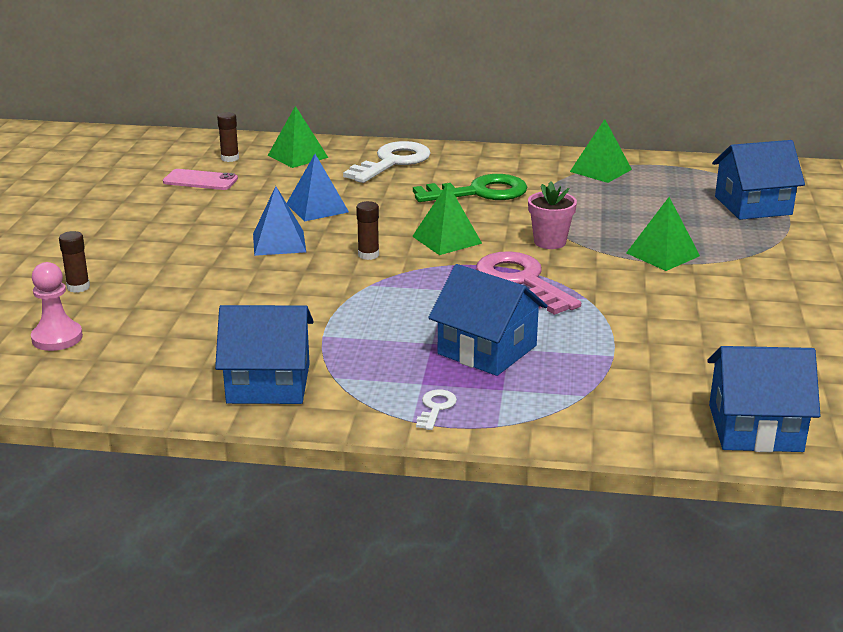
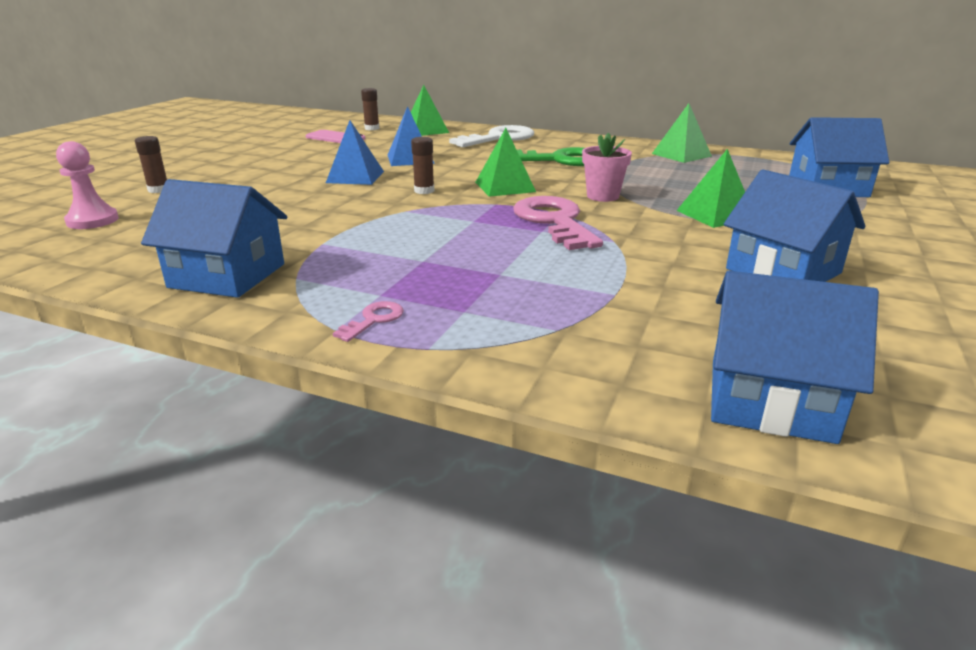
camera: 15 degrees right, 0 degrees up
white key [416,390,457,430] -> pink key [333,301,404,342]
blue house [428,264,548,376] -> blue house moved to [724,169,865,282]

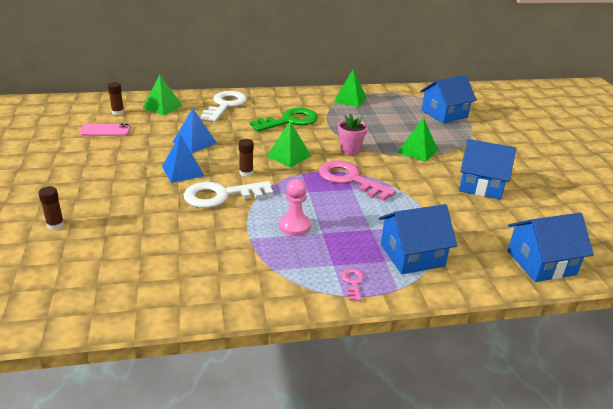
camera: 35 degrees left, 5 degrees up
pink pawn [56,141,119,229] -> pink pawn moved to [279,179,311,236]
blue house [141,179,287,298] -> blue house moved to [379,204,457,274]
none -> white key [184,181,273,208]

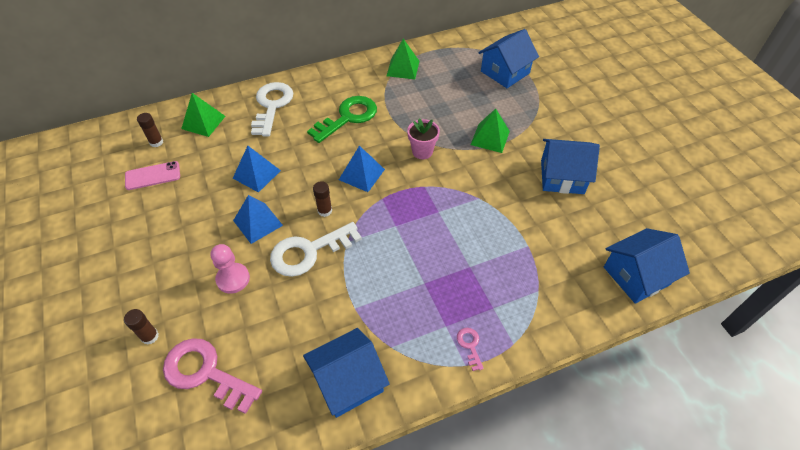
camera: 10 degrees left, 20 degrees up
green pyramid [267,121,311,168] -> blue pyramid [339,146,385,192]
pink pawn [279,179,311,236] -> pink pawn moved to [211,244,250,294]
pink key [319,161,396,201] -> pink key moved to [163,338,262,414]
blue house [379,204,457,274] -> blue house moved to [303,328,390,418]

